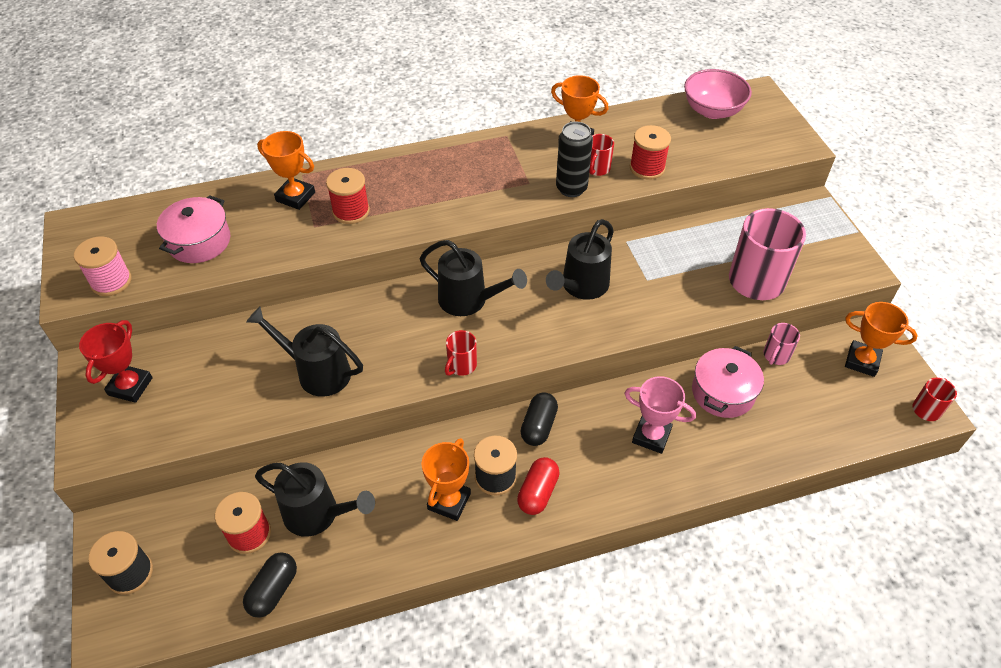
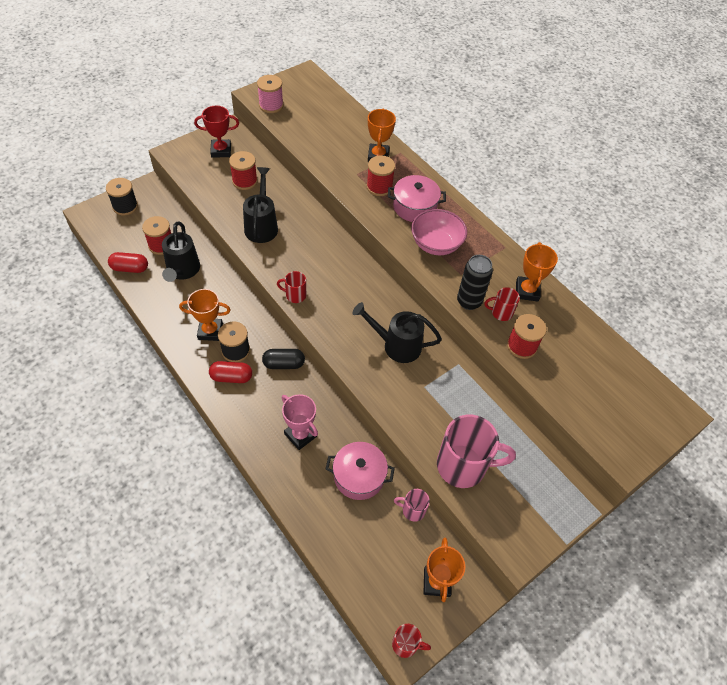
camera: 65 degrees right, 5 degrees up
pink pot [157,195,230,263] -> pink pot moved to [388,175,446,222]
black capsule [243,552,297,618] -> red capsule [108,252,148,273]
black watering can [420,240,527,316] -> none
pink trophy [624,376,696,454] -> pink trophy turned 45 degrees counterclockwise [282,394,318,450]
pink bowl [684,69,752,119] -> pink bowl moved to [411,209,467,255]
none -> red spool [229,151,258,190]

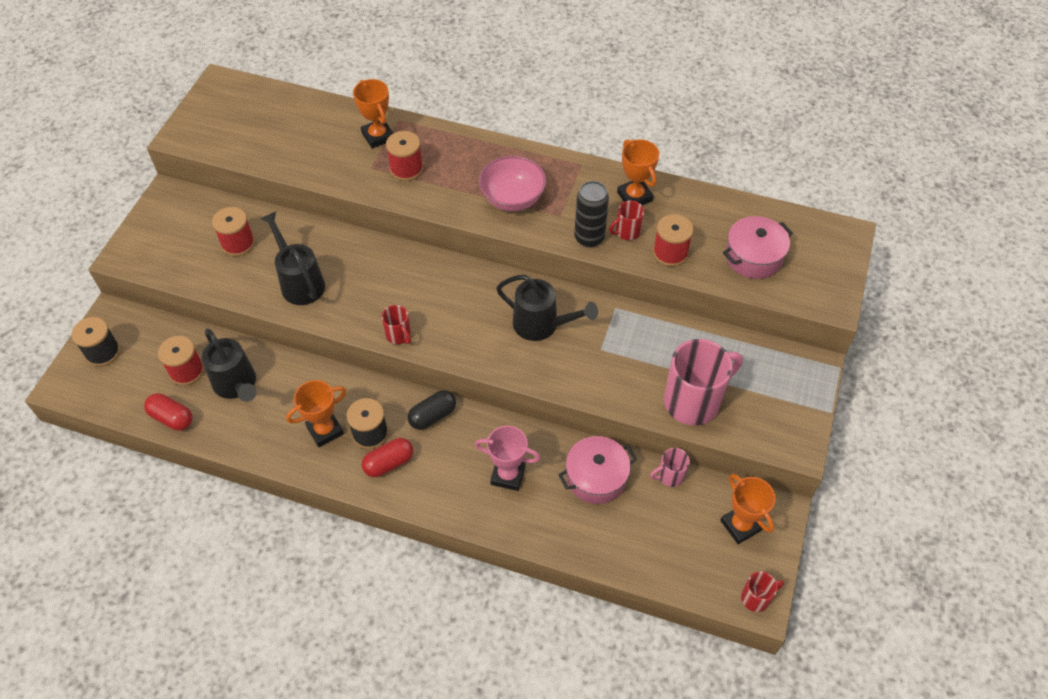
camera: 30 degrees left, 0 degrees up
red capsule [108,252,148,273] -> red capsule turned 60 degrees clockwise [144,393,192,431]
red trophy [194,106,239,158] -> none
pink spool [257,75,284,113] -> none
red mug [277,271,306,303] -> red mug turned 105 degrees counterclockwise [381,305,411,344]
black watering can [353,302,442,363] -> black watering can turned 135 degrees counterclockwise [496,275,598,341]
pink pot [388,175,446,222] -> pink pot moved to [723,216,793,279]

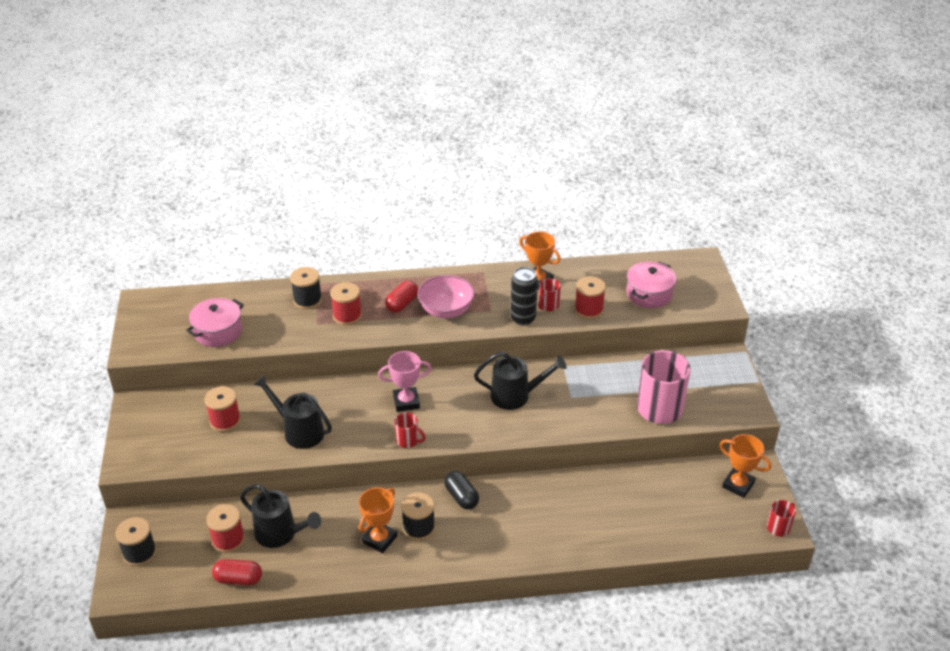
camera: 25 degrees left, 15 degrees down
orange trophy [353,79,393,149] -> black spool [290,267,322,309]
red capsule [362,438,413,477] -> red capsule moved to [385,280,418,313]
black capsule [408,390,456,430] -> black capsule turned 60 degrees counterclockwise [444,471,479,509]
pink trophy [475,426,540,491] -> pink trophy moved to [378,351,432,412]
pink pot [558,436,637,504] -> pink pot moved to [186,298,244,347]
pink mug [650,448,690,487] -> none

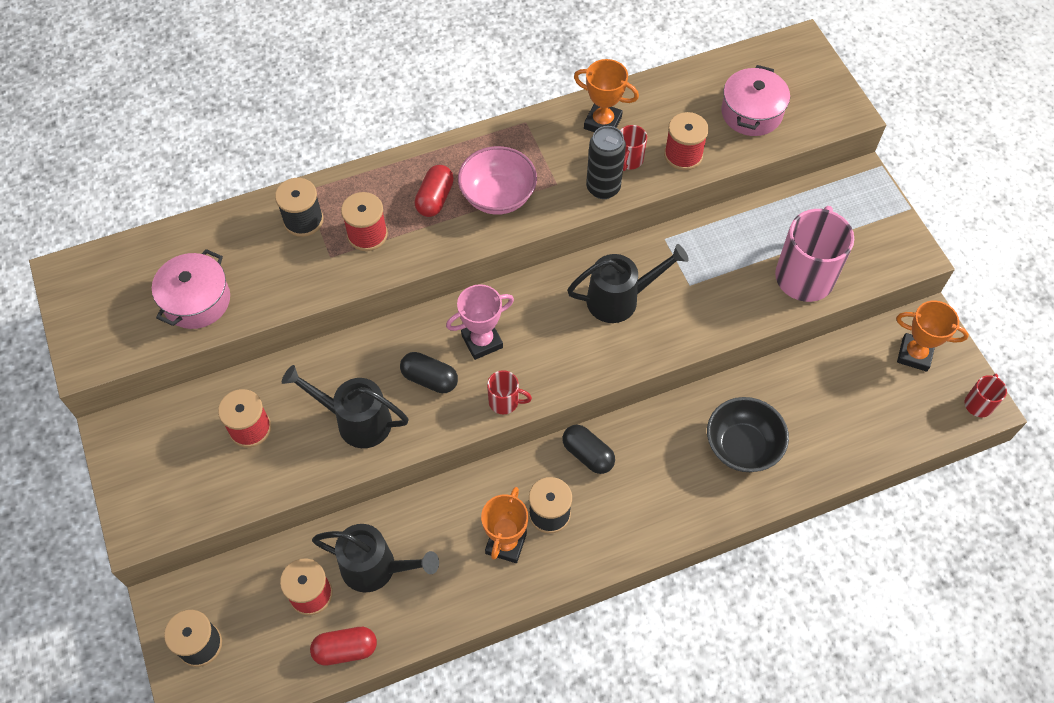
camera: 15 degrees left, 20 degrees up
none -> black capsule [400,352,458,393]
none -> black bowl [707,397,789,472]

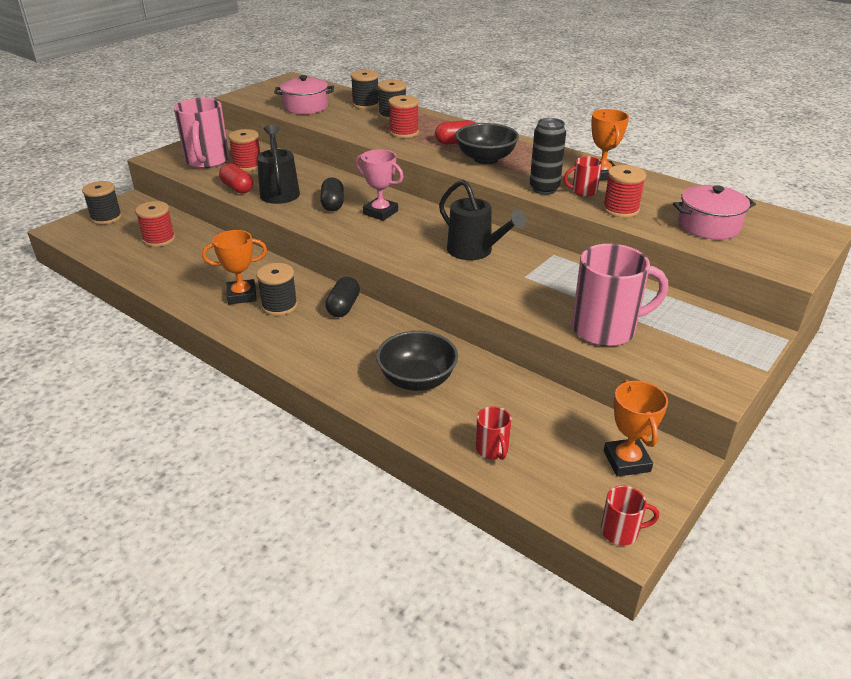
camera: 60 degrees right, 25 degrees down
red capsule [310,627,377,666] -> red capsule moved to [219,164,253,194]
black watering can [312,524,439,593] -> none
pink bowl [458,146,537,215] -> black bowl [455,123,519,164]
red mug [487,370,532,415] -> red mug moved to [476,406,512,460]
none -> pink mug [174,98,229,168]
none -> black spool [351,70,379,109]

